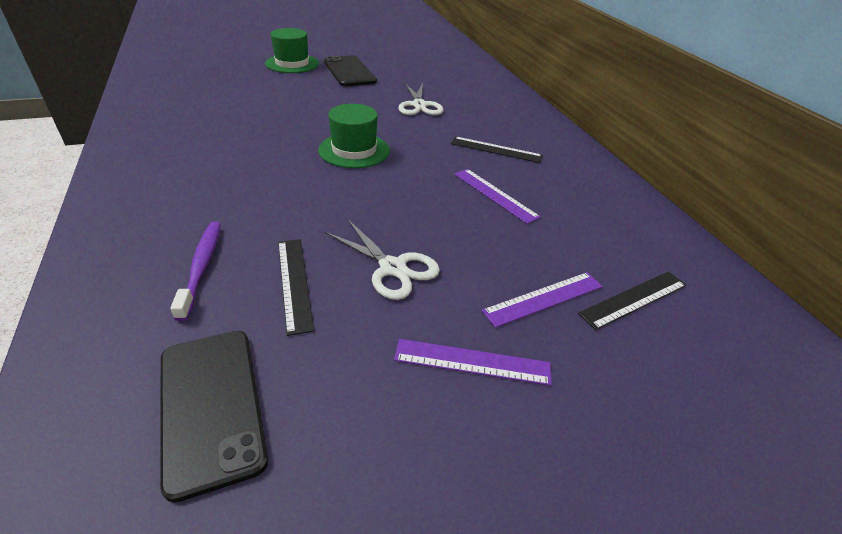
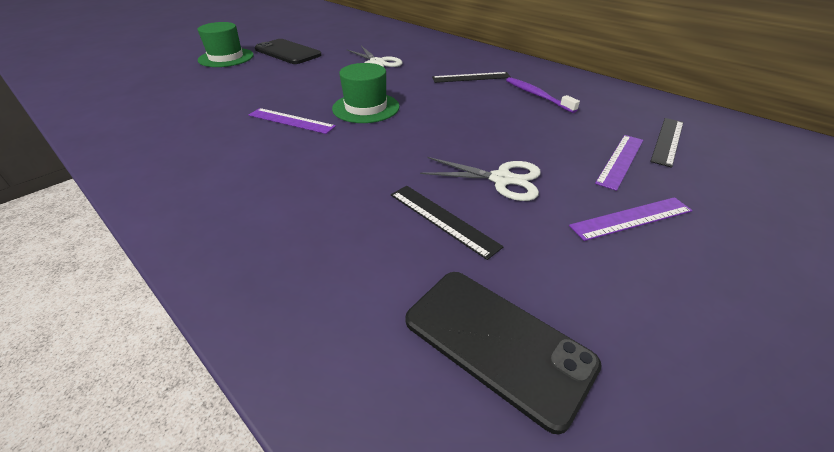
camera: 25 degrees left, 0 degrees up
purple toothbrush [170,221,221,321] -> purple toothbrush moved to [506,77,580,113]
purple ruler [454,169,541,224] -> purple ruler moved to [249,108,336,134]

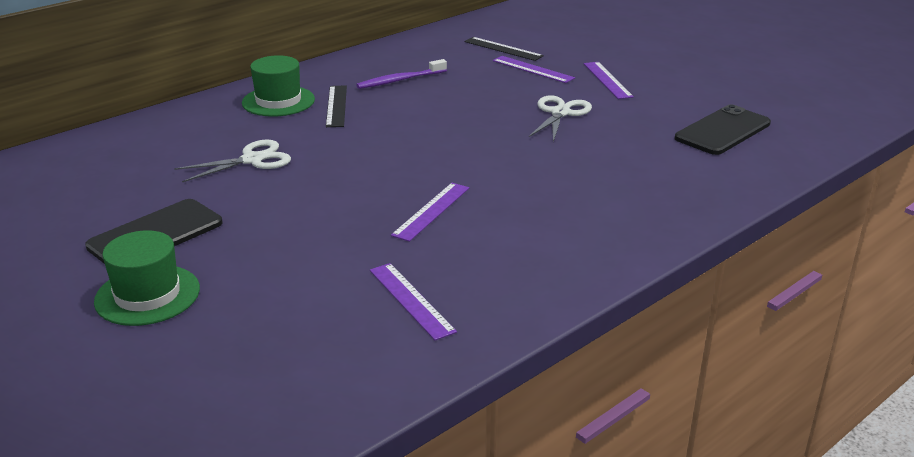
camera: 85 degrees left, 10 degrees down
green hat [332,63,400,123] -> green hat moved to [242,55,315,117]
black ruler [391,186,504,260] -> none
none -> purple ruler [370,263,457,341]

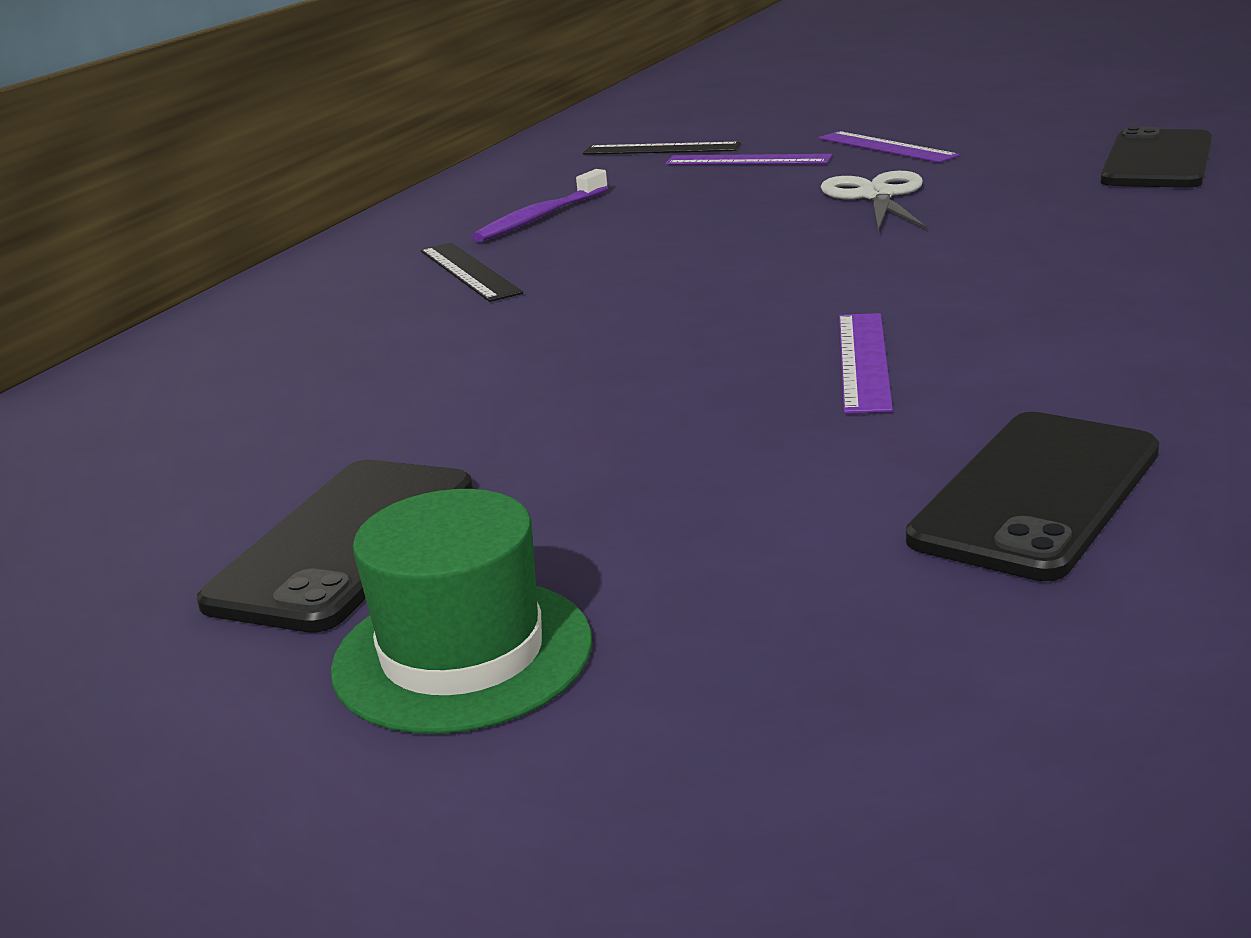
camera: 20 degrees left, 5 degrees down
white scissors [174,139,291,182] -> none
green hat [242,55,315,117] -> none
purple ruler [370,263,457,341] -> black phone [906,412,1159,581]

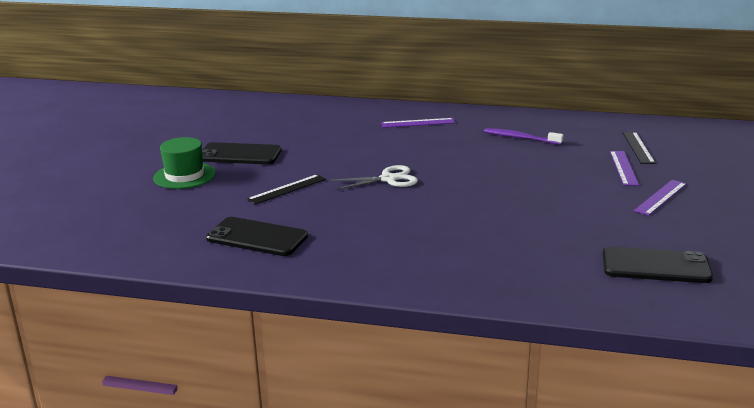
camera: 75 degrees right, 0 degrees up
black ruler [421,243,523,302] -> black ruler moved to [247,174,326,205]
white scissors [821,171,927,230] -> white scissors moved to [330,165,418,190]
purple ruler [839,313,893,414] -> purple ruler moved to [381,118,455,128]

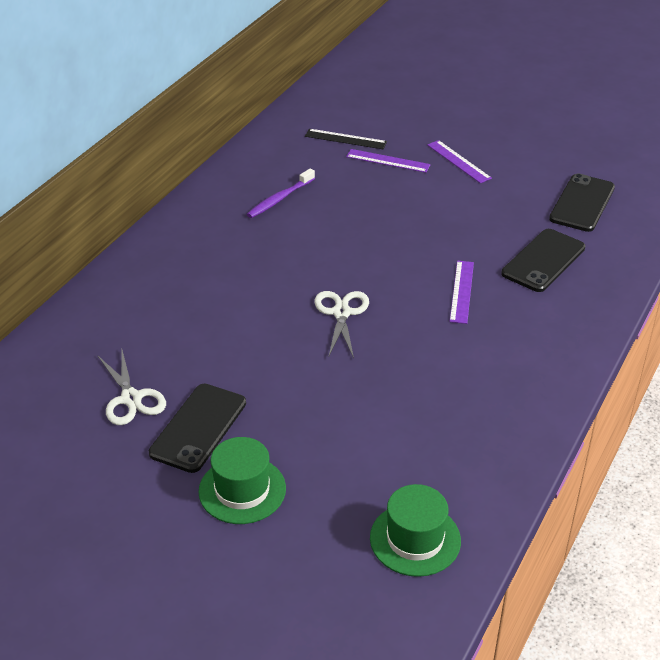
camera: 75 degrees left, 15 degrees up
black phone [206,217,308,256] -> black phone moved to [501,229,585,292]
black ruler [247,174,326,205] -> none
purple ruler [381,118,455,128] -> purple ruler moved to [449,261,474,324]
none -> white scissors [98,350,166,425]
none -> green hat [370,484,461,577]

